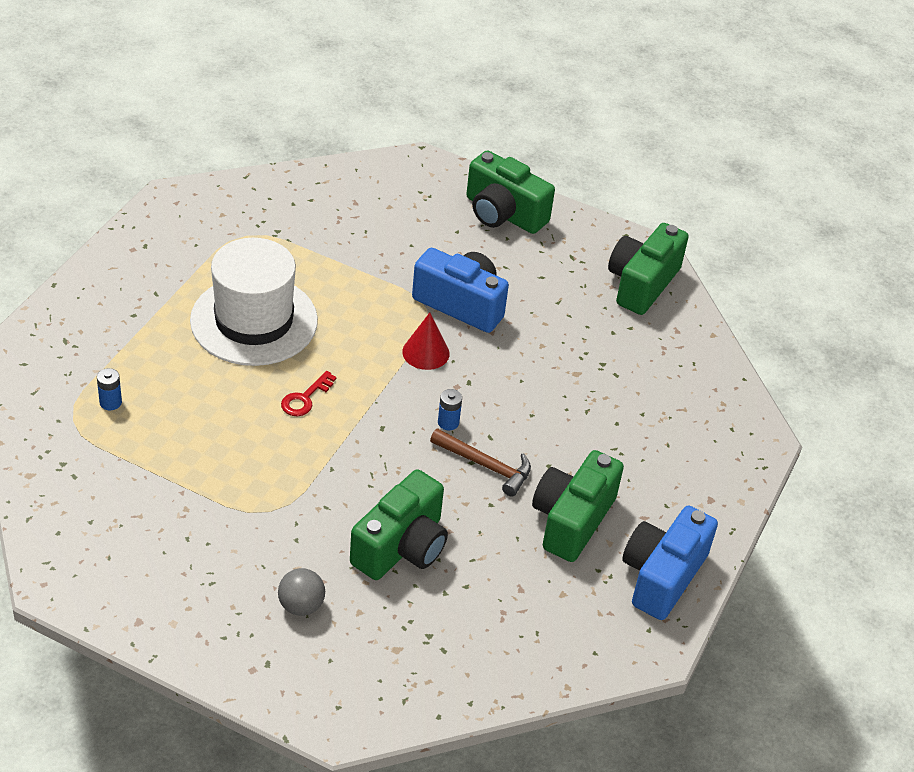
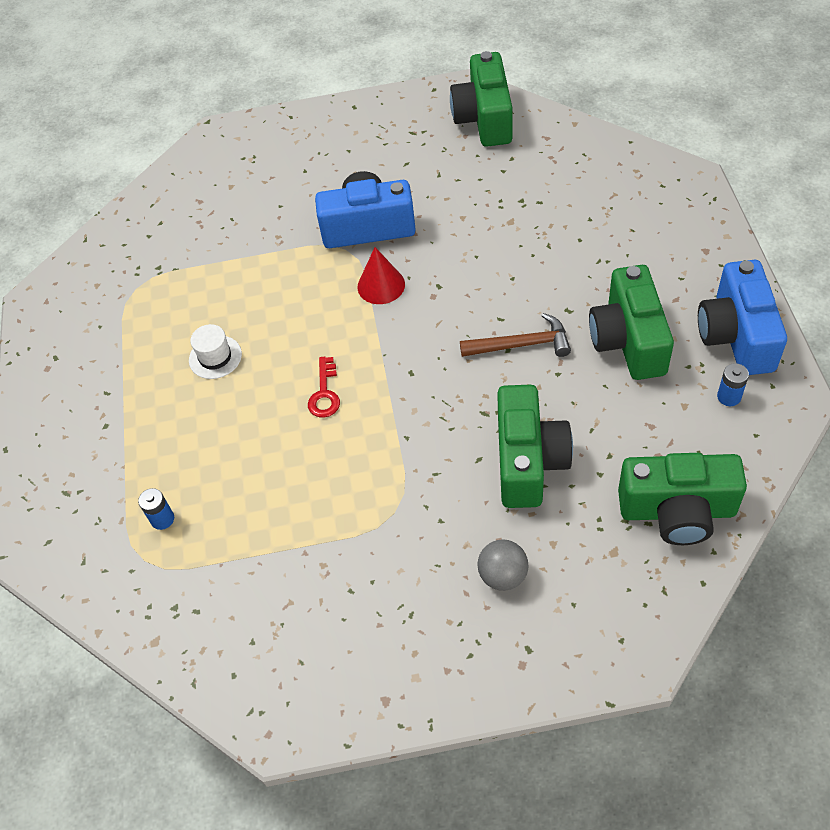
camera: 25 degrees left, 10 degrees up
white hat [190,238,318,366] -> white hat [189,324,242,379], size x0.40
blue battery [438,389,462,430] -> blue battery moved to [717,363,749,406]
green camera [466,150,555,234] -> green camera moved to [618,453,747,545]

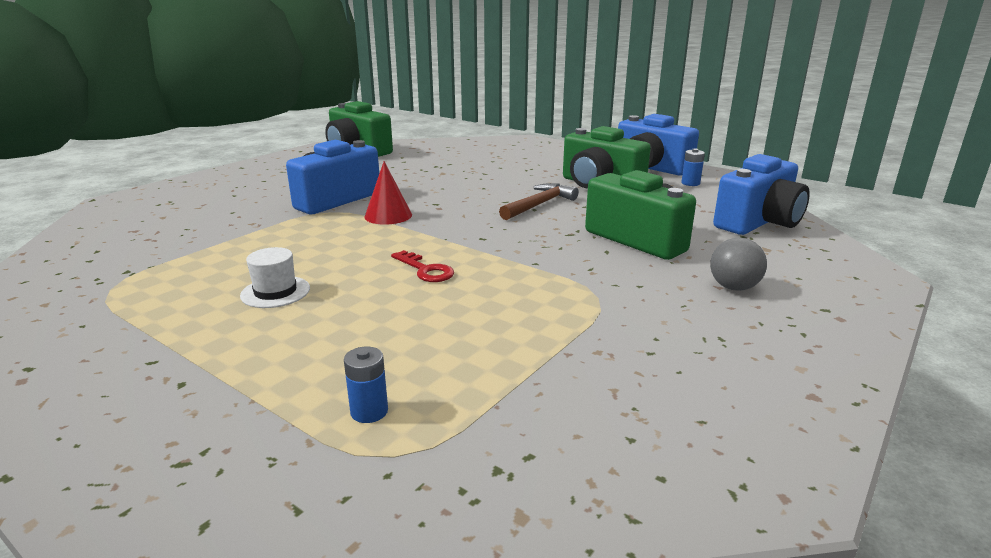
camera: 50 degrees left, 30 degrees down
green camera [618,453,747,545] -> blue camera [713,154,810,235]

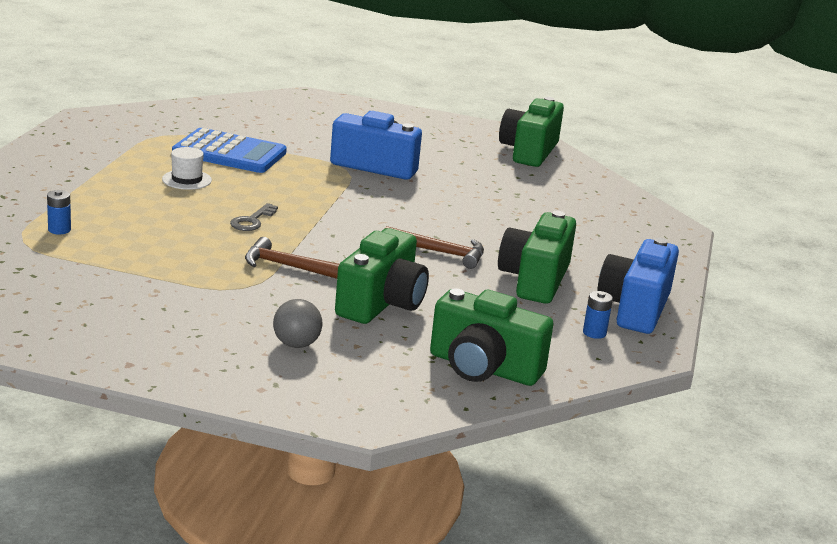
camera: 65 degrees right, 0 degrees up
red cone [364,161,412,225] -> none
red key [391,250,454,282] -> grey key [230,203,278,231]
blue camera [713,154,810,235] -> green camera [430,289,553,386]
none -> blue calculator [172,128,287,173]
none -> brown hammer [245,237,339,279]

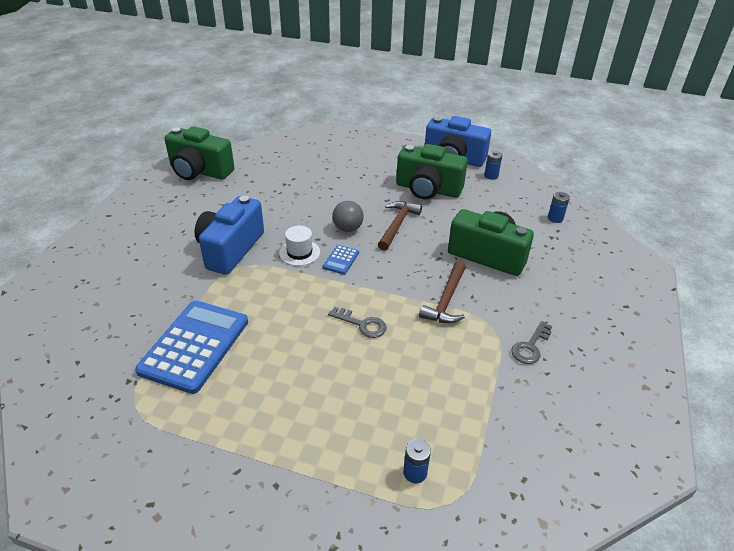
camera: 85 degrees left, 15 degrees up
white hat [162,147,212,190] -> white hat moved to [279,226,320,266]
grey ball [273,299,323,348] -> grey ball moved to [332,201,364,232]
green camera [430,289,553,386] -> blue battery [548,192,570,223]
none -> blue calculator [323,245,359,275]
none -> grey key [511,321,552,364]

